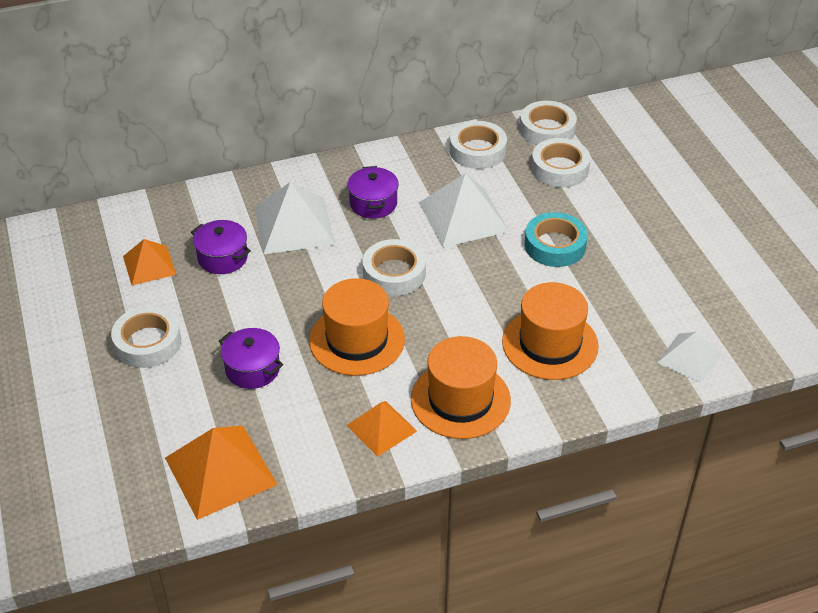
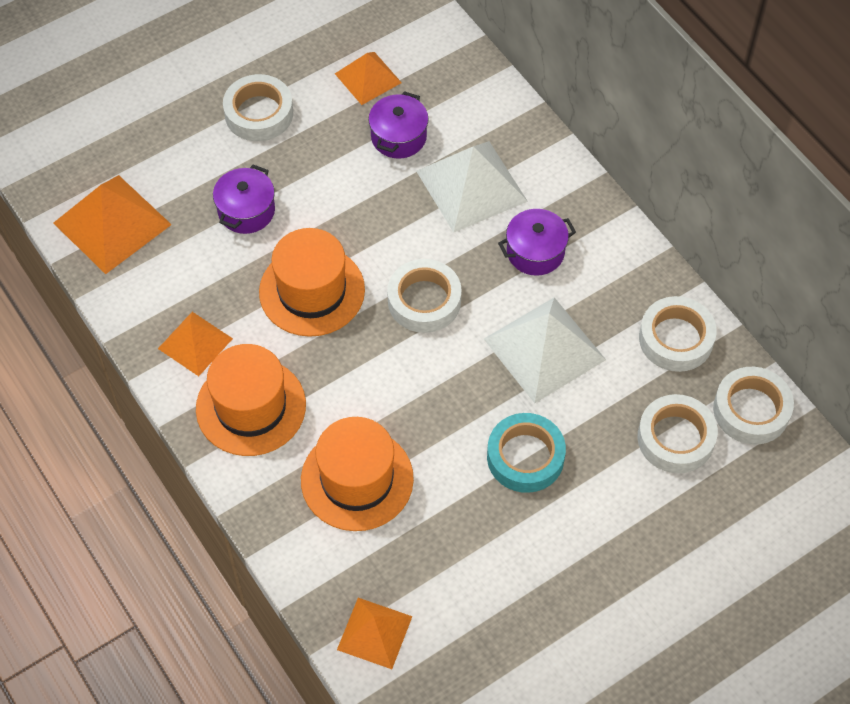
camera: 75 degrees right, 15 degrees up
white pyramid [657,332,722,383] -> orange pyramid [337,598,413,669]

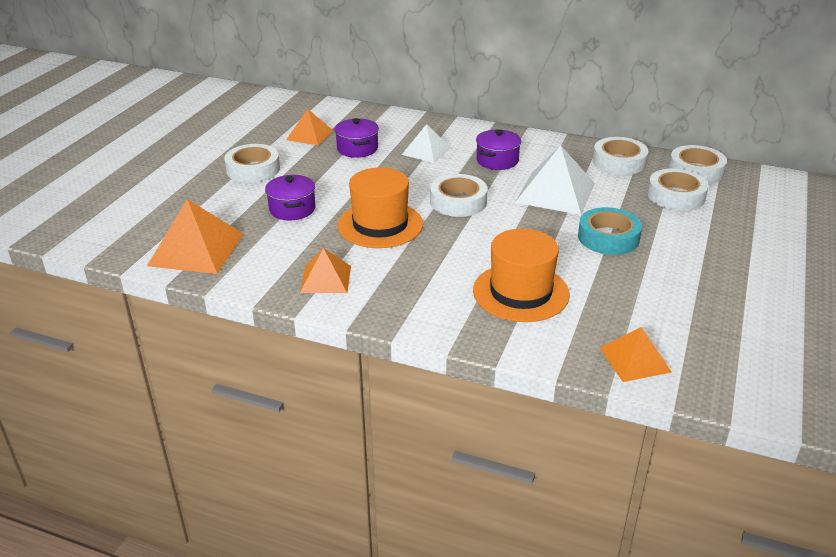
camera: 35 degrees left, 25 degrees down
orange hat [196,344,306,456] -> none
white pyramid [416,141,528,233] -> white pyramid [402,124,451,163], size x0.61

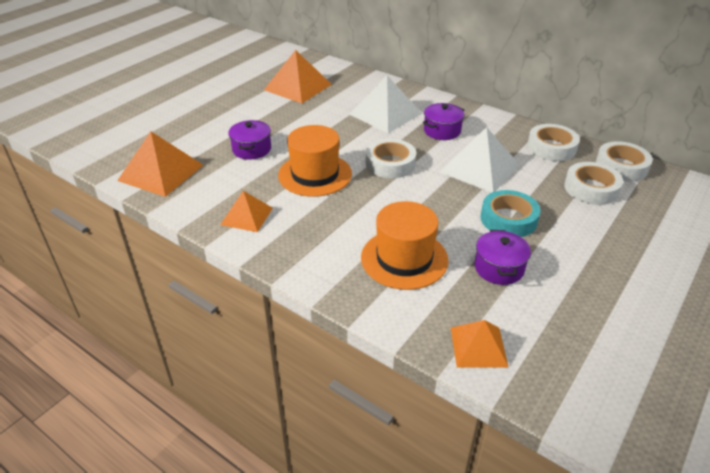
camera: 15 degrees right, 5 degrees up
white tape [224,144,280,183] -> none
orange pyramid [286,109,333,146] -> orange pyramid [264,50,332,103], size x1.64
purple pot [334,118,379,158] -> purple pot moved to [475,230,531,285]
white pyramid [402,124,451,163] -> white pyramid [349,76,422,133], size x1.64

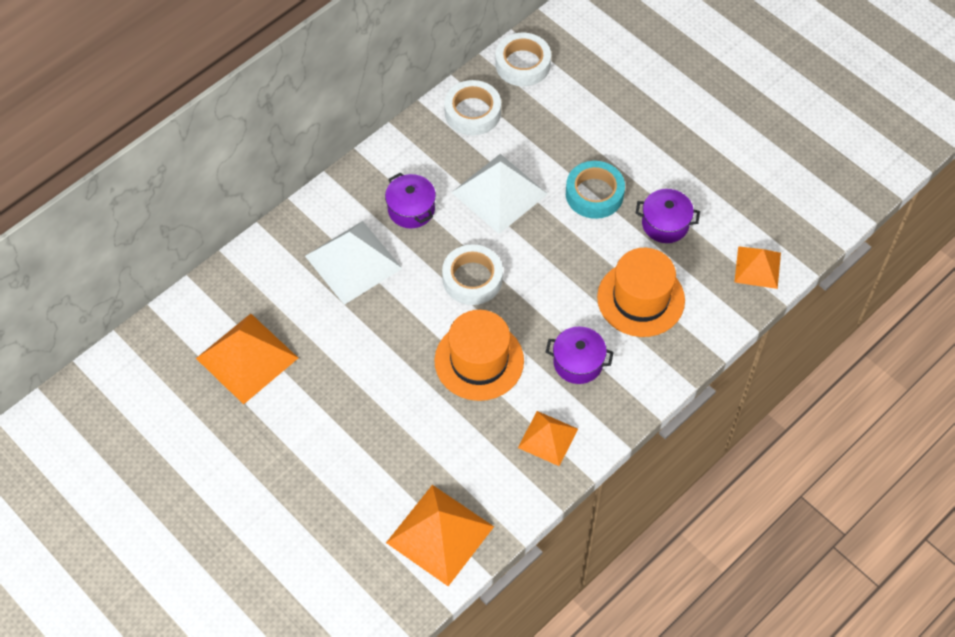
camera: 80 degrees left, 20 degrees up
purple pot [228,120,271,160] -> purple pot moved to [546,327,614,384]
white tape [564,162,623,205] -> none

